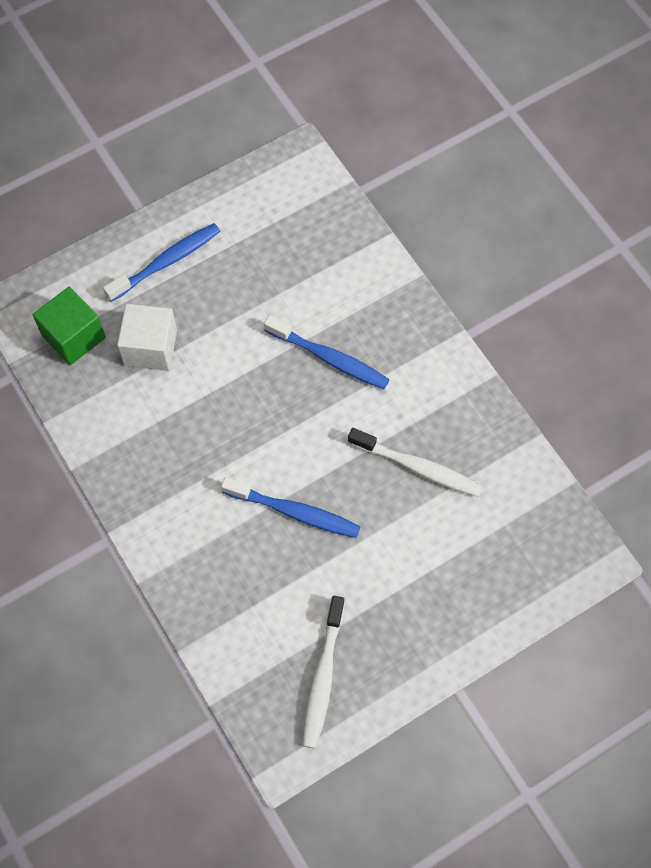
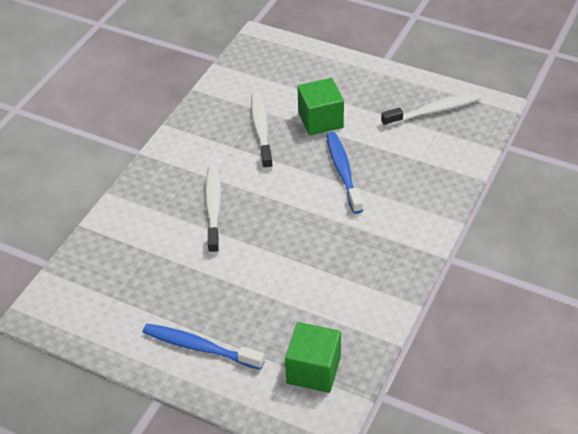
camera: 120 degrees left, 20 degrees down
white cube [117,304,177,371] -> none
blue toothbrush [264,315,390,389] -> white toothbrush [205,165,221,254]
none -> green cube [297,78,344,135]

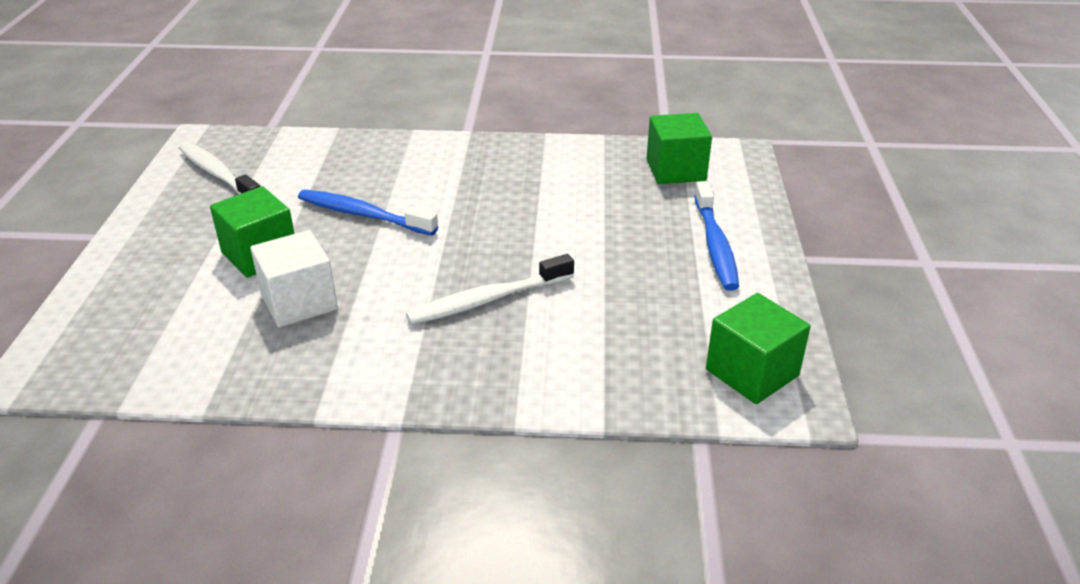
camera: 115 degrees left, 10 degrees down
white toothbrush [251,93,273,170] -> white cube [250,230,338,328]
blue toothbrush [326,132,363,214] -> blue toothbrush turned 60 degrees clockwise [298,189,438,236]
none -> green cube [706,293,811,404]

